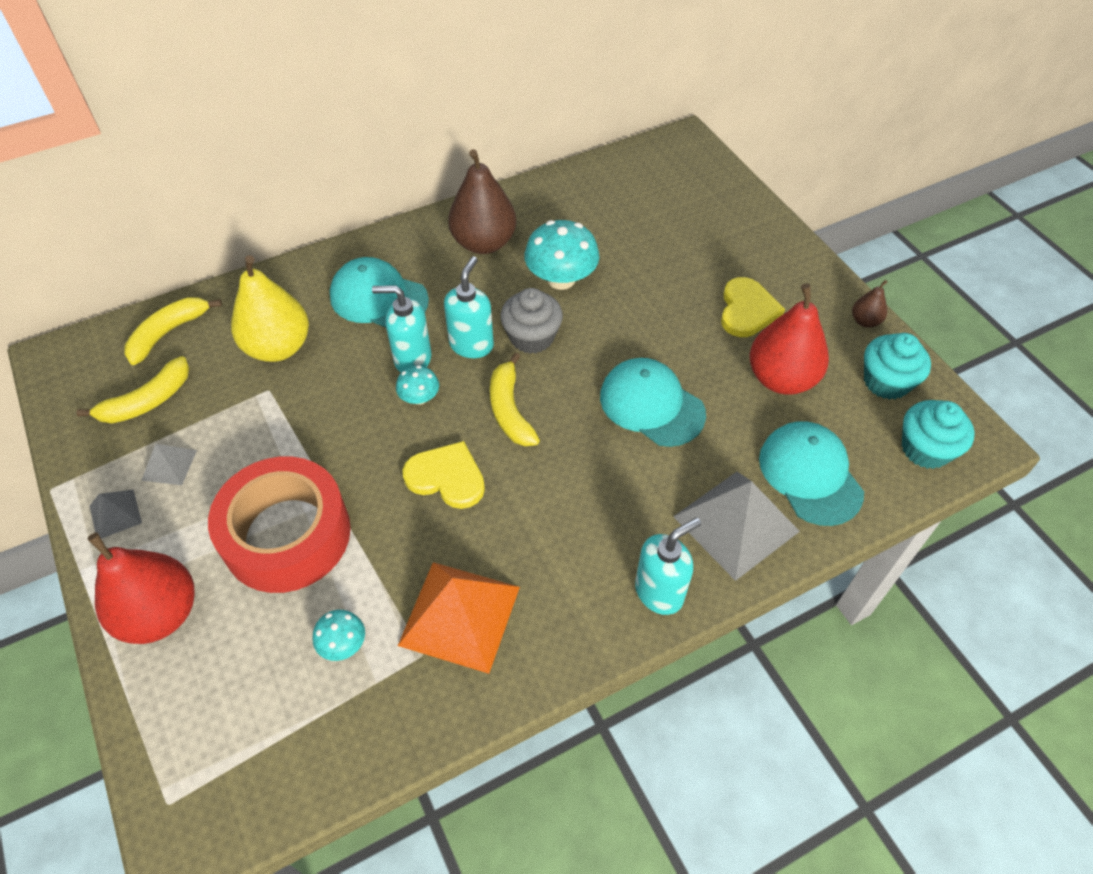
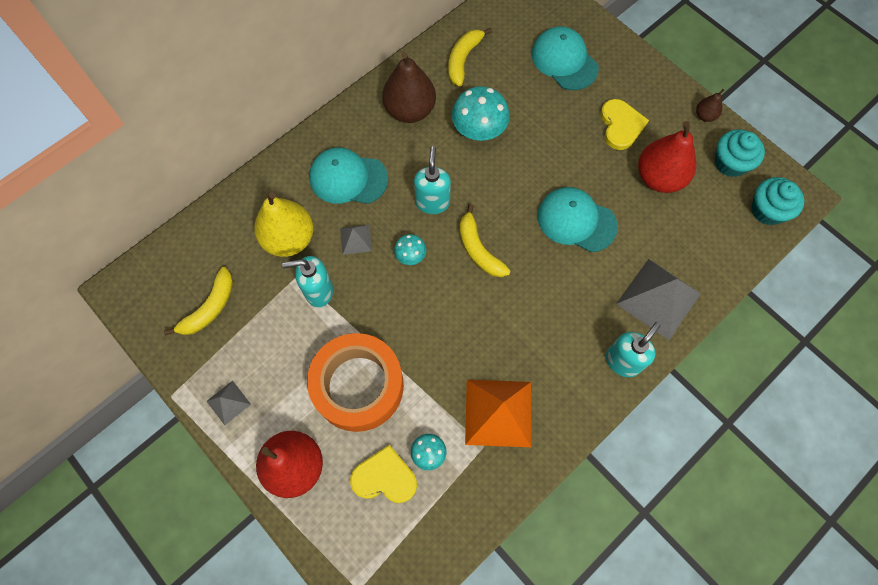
camera: 15 degrees left, 15 degrees up
yellow banana [124,297,222,365] -> yellow banana moved to [448,28,492,86]
grey pyramid [141,444,197,485] -> grey pyramid moved to [340,225,372,255]
red tape [208,456,351,593] -> orange tape [307,333,404,432]
turquoise soap dispenser [372,285,432,373] -> turquoise soap dispenser moved to [282,256,333,307]
yellow heart [402,441,485,509] -> yellow heart moved to [350,445,417,503]
grey cupcake [500,288,563,354] -> none
turquoise cap [759,421,864,526] -> turquoise cap moved to [531,26,599,90]

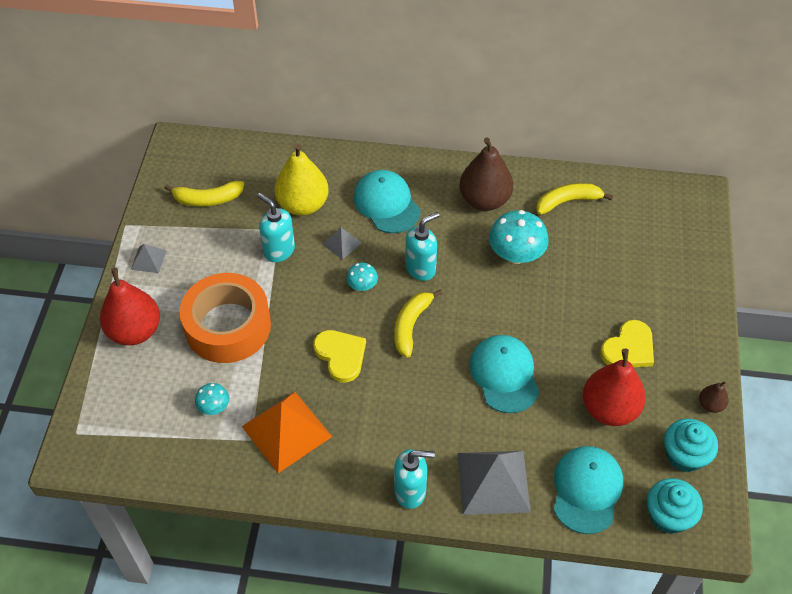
camera: 50 degrees right, 15 degrees down
yellow heart [350,445,417,503] -> yellow heart moved to [313,330,366,382]
turquoise cap [531,26,599,90] -> turquoise cap moved to [553,446,623,534]

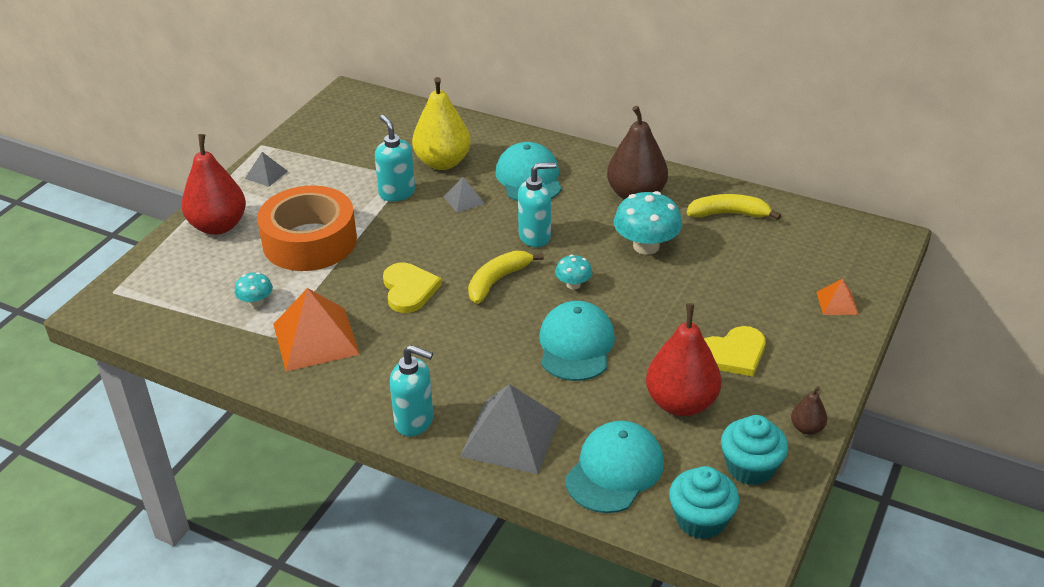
camera: 20 degrees right, 15 degrees down
yellow banana [165,181,244,207] -> none
turquoise mushroom [346,263,378,291] -> turquoise mushroom moved to [555,254,592,289]
none -> orange pyramid [816,278,859,315]

